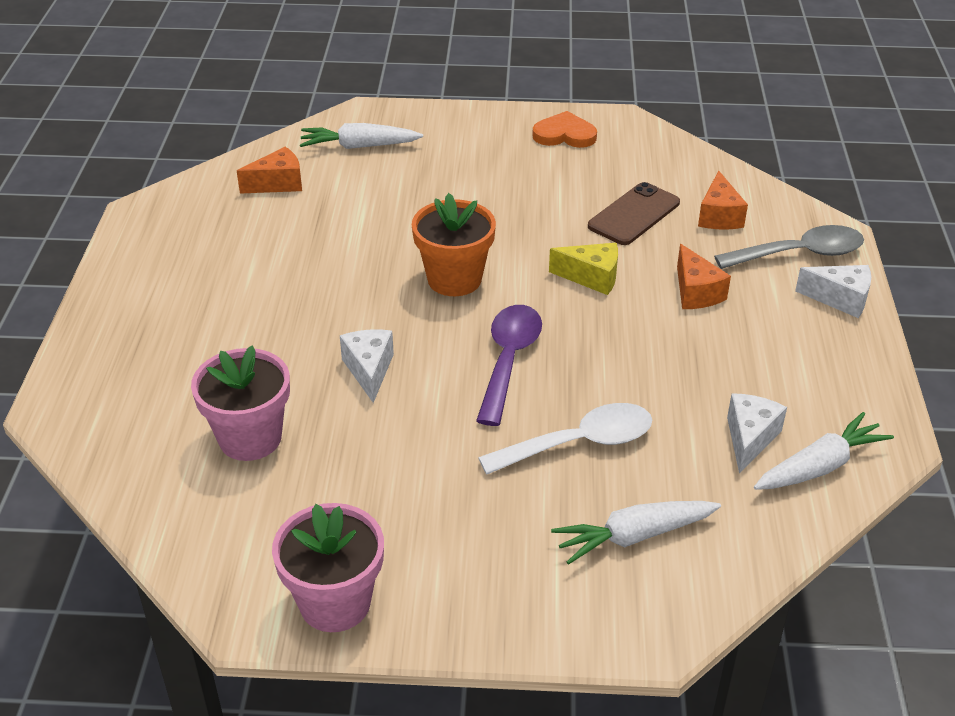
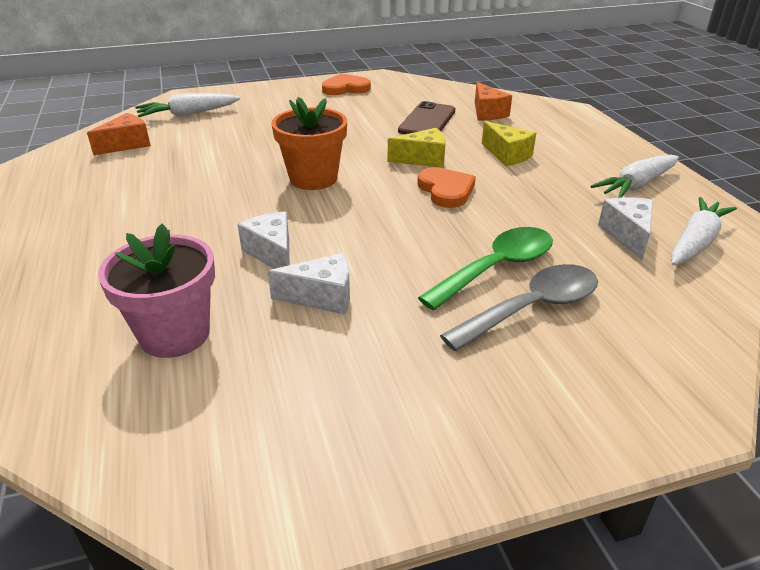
camera: 20 degrees left, 5 degrees down
pink flower pot [272,503,384,632] -> none
purple spoon [476,305,542,426] -> none
white spoon [478,403,652,475] -> green spoon [418,227,553,310]
white carrot [551,501,721,565] -> white carrot moved to [591,155,679,198]
orange cheese [677,244,731,309] -> yellow cheese [482,121,536,166]
grey spoon [714,225,864,269] -> grey spoon moved to [440,264,598,351]
white cheese [795,265,871,318] -> white cheese moved to [268,253,350,315]
none -> orange heart [417,167,476,208]

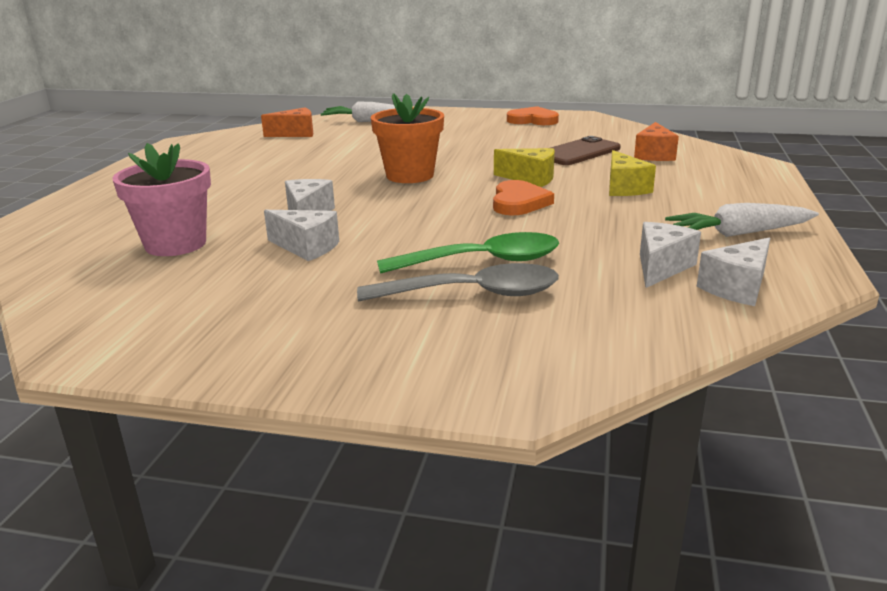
camera: 30 degrees right, 10 degrees down
white carrot [671,197,737,265] -> white cheese [697,237,770,306]

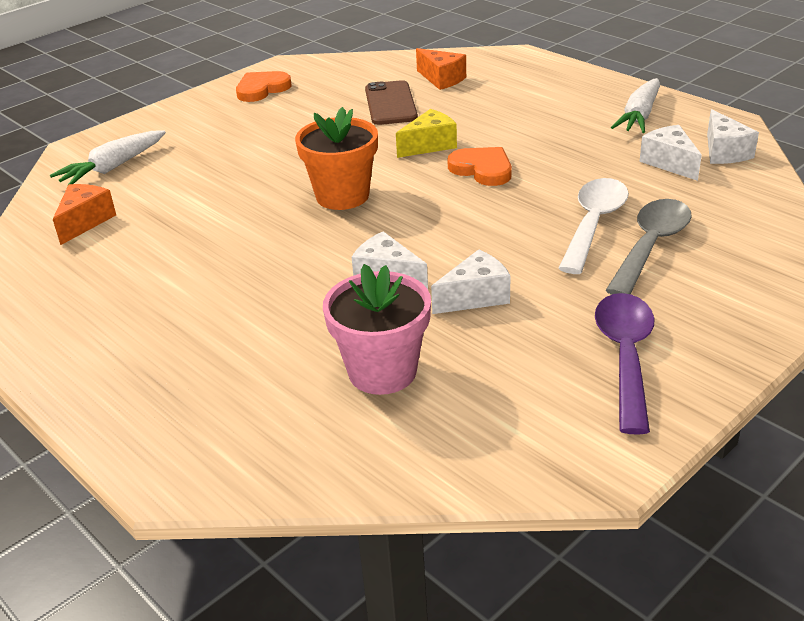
camera: 55 degrees left, 10 degrees up
green spoon [377,232,559,274] -> white spoon [558,178,629,274]
yellow cheese [609,150,656,196] -> none
none -> purple spoon [595,293,655,435]

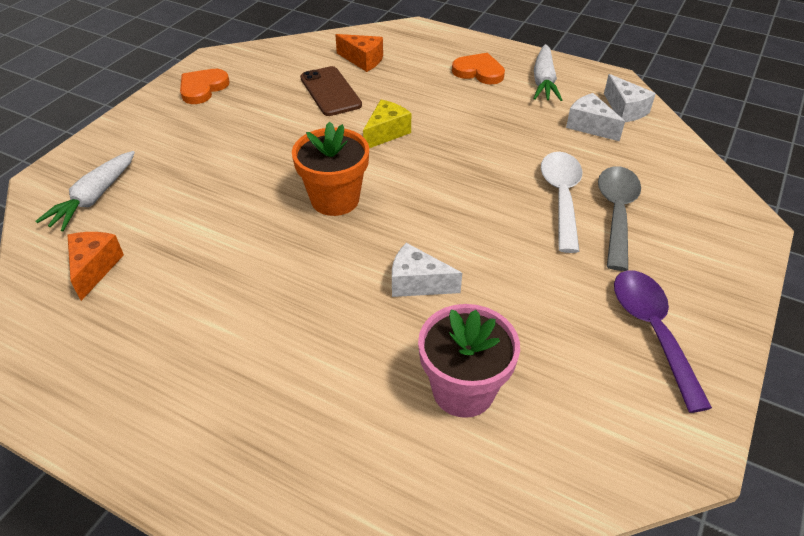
camera: 20 degrees left, 10 degrees up
white cheese [431,249,511,314] -> none
orange heart [447,147,512,186] -> orange heart moved to [452,53,505,85]

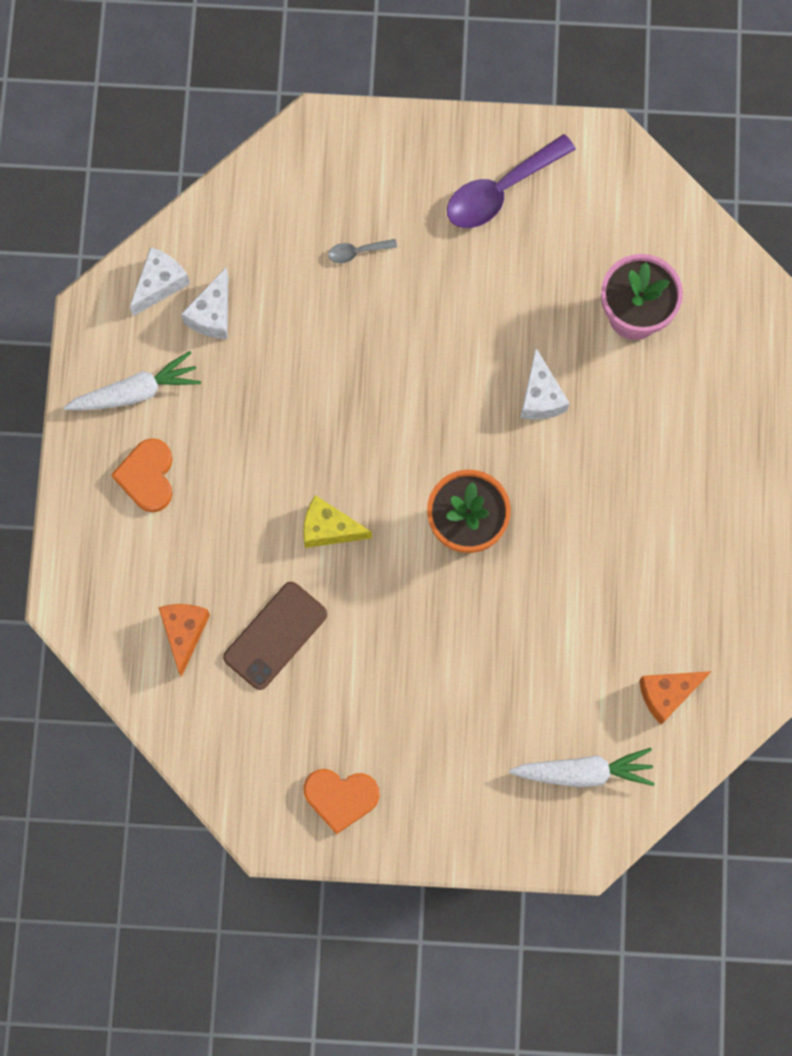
camera: 115 degrees left, 30 degrees up
white spoon [541,152,582,253] -> none
grey spoon [598,166,641,271] -> grey spoon [328,239,397,263], size x0.46

